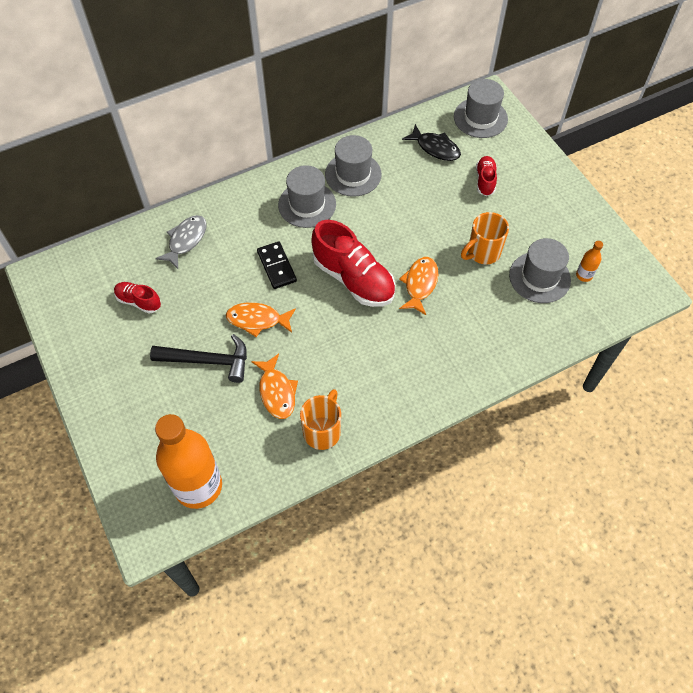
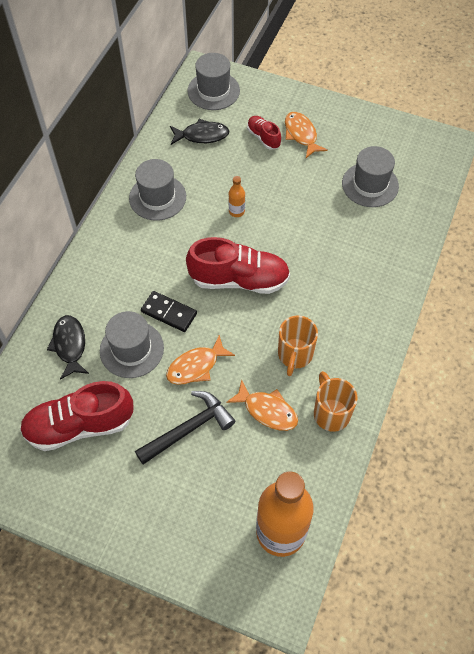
camera: 40 degrees left, 0 degrees up
red shoe [114,282,161,313] -> red shoe [20,381,134,451], size x1.95
grey fish [155,215,207,269] -> black fish [47,315,89,380]
grey hat [278,165,336,228] -> grey hat moved to [100,311,164,378]
orange fish [399,257,438,315] -> orange fish moved to [285,112,328,158]
orange mug [461,212,509,264] -> orange mug moved to [278,315,318,376]
orange bottle [576,241,603,282] -> orange bottle moved to [229,176,245,217]

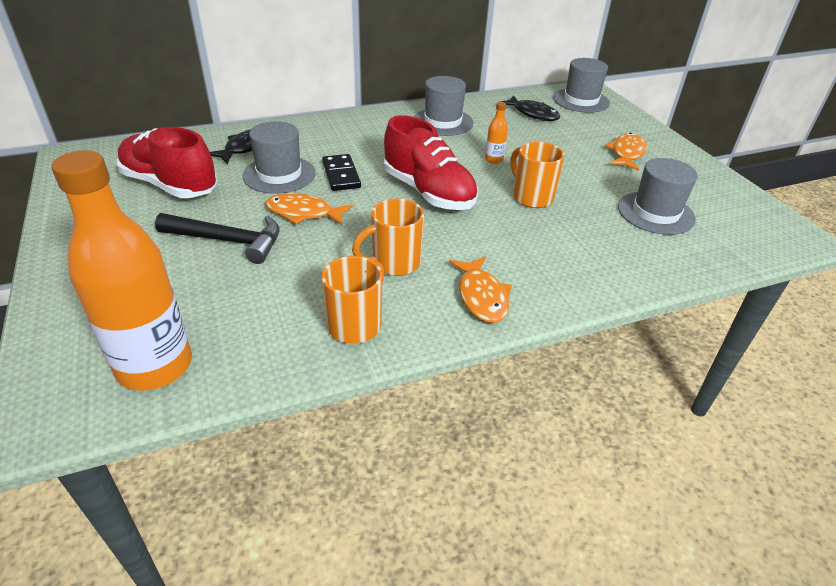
camera: 45 degrees right, 20 degrees down
orange fish [226,379,298,431] -> orange fish moved to [449,257,512,323]
red shoe [247,116,281,150] -> none
none -> orange mug [510,142,565,208]

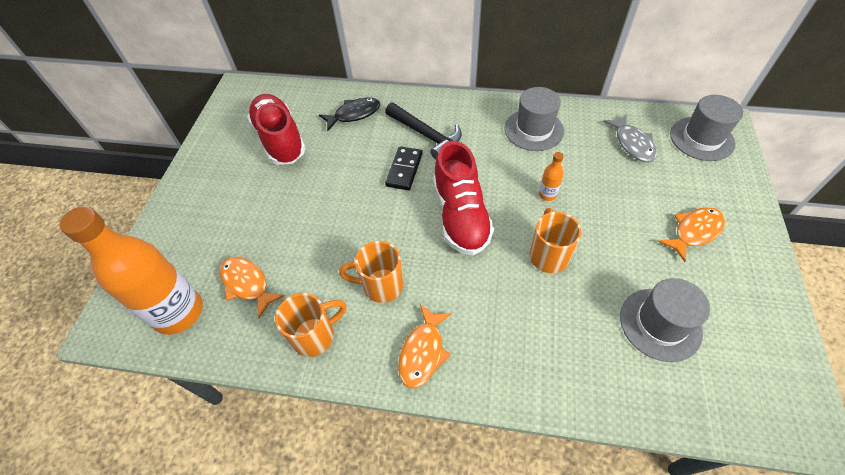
camera: 35 degrees right, 15 degrees up
black hammer [155,213,280,264] -> black hammer moved to [385,103,462,160]
grey hat [242,121,316,194] -> none
orange fish [266,193,353,225] -> orange fish moved to [220,257,285,318]
black fish [501,95,560,121] -> grey fish [603,114,657,162]

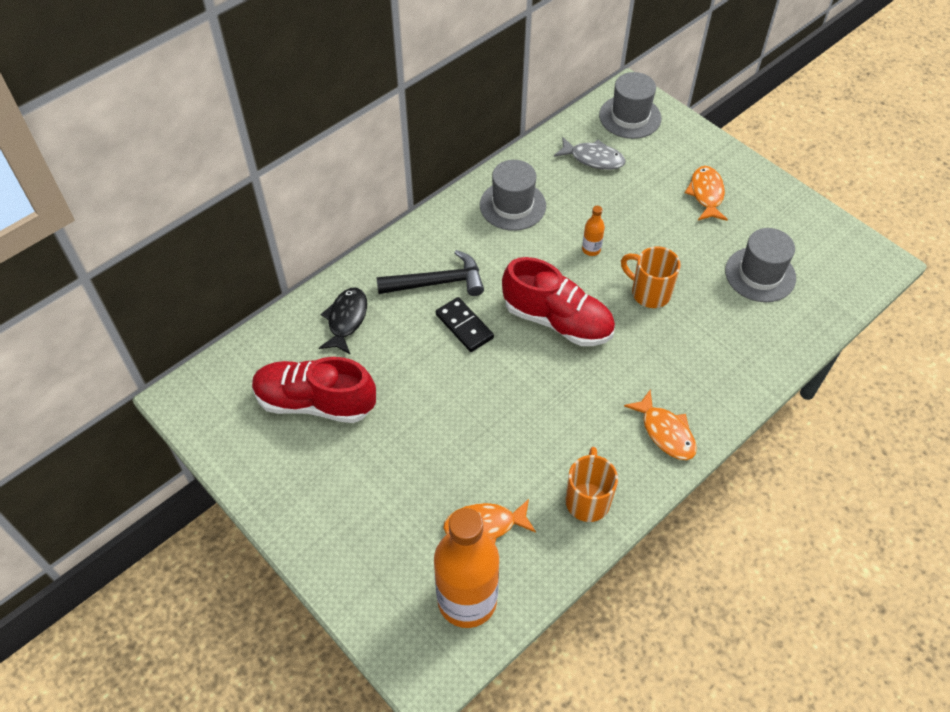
camera: 55 degrees left, 0 degrees up
orange mug [339,241,403,303] -> none

